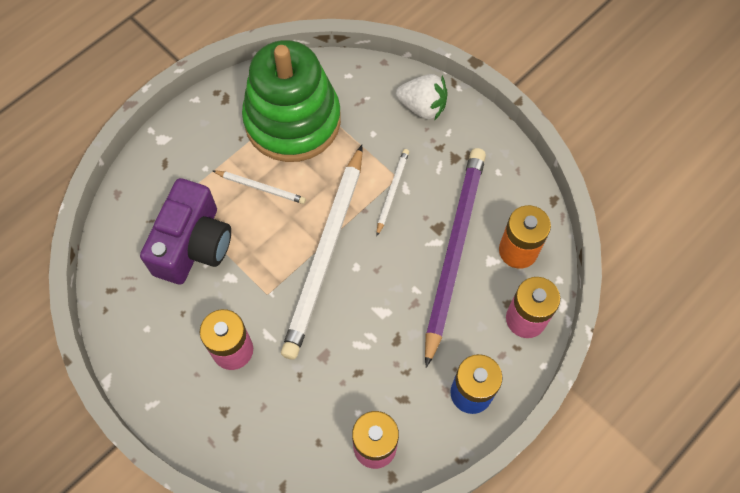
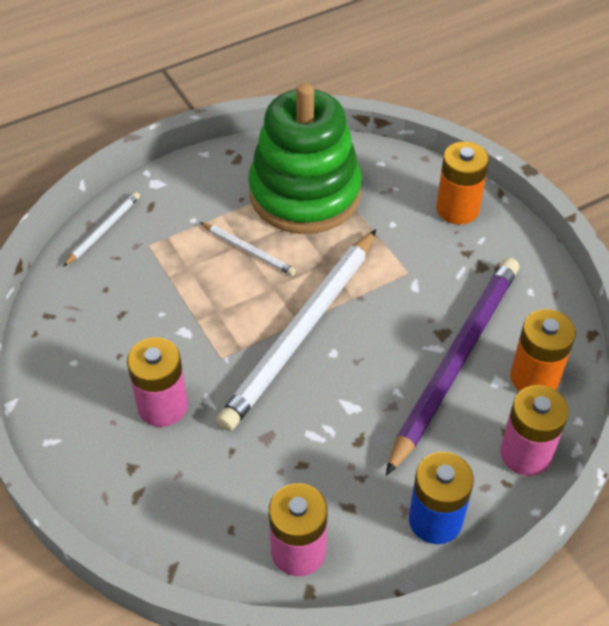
camera: 15 degrees right, 15 degrees down
purple camera [140,178,231,285] -> none
white pencil [376,149,409,236] -> white pencil moved to [63,192,140,267]
white strawberry [396,74,448,121] -> orange battery [436,141,489,225]

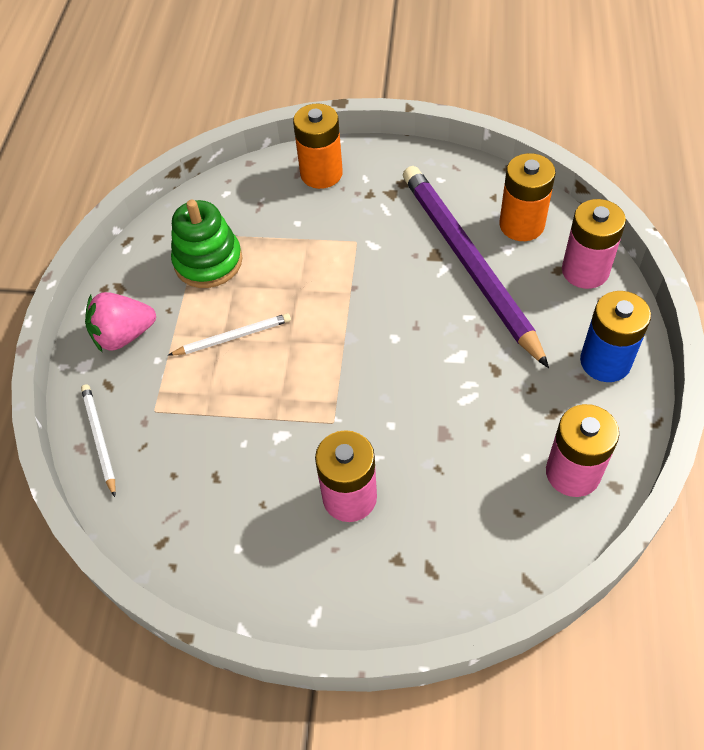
camera: 50 degrees left, 5 degrees up
white pencil [216,229,376,431] -> none
green stacking toy [248,83,362,234] -> green stacking toy [171,200,242,288], size x0.58
none -> pink strawberry [85,292,156,352]

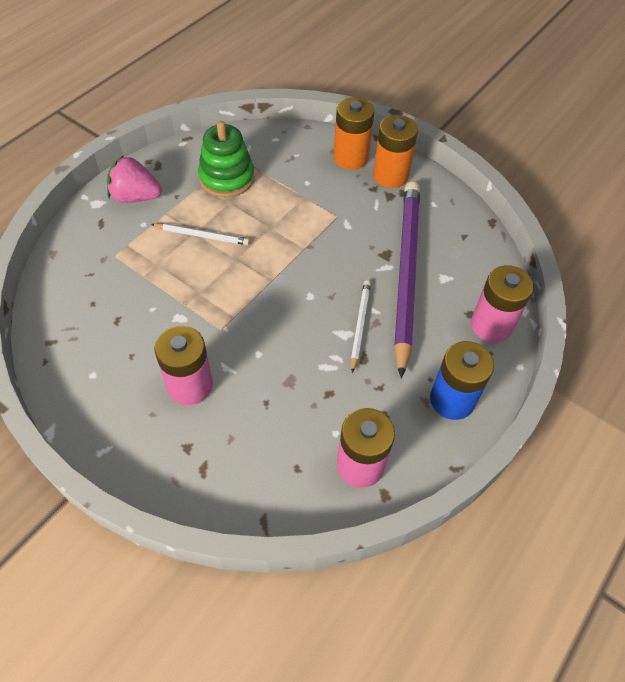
camera: 25 degrees right, 0 degrees up
white pencil [81,384,116,497] -> white pencil moved to [351,280,371,373]
orange battery [500,153,556,241] -> orange battery moved to [373,115,418,188]

